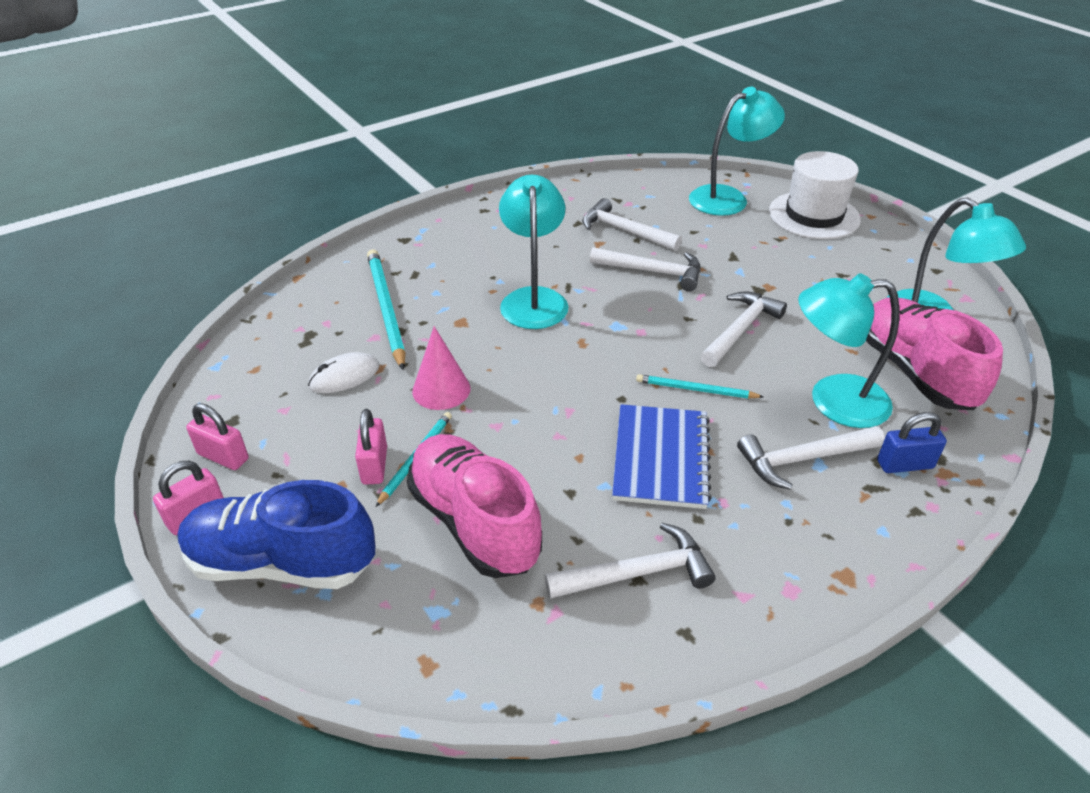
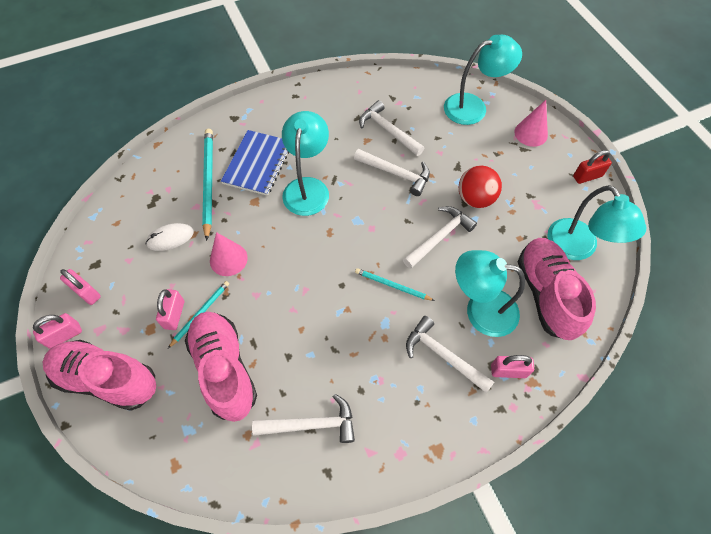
camera: 10 degrees right, 20 degrees up
blue shoe [178,480,375,589] -> pink shoe [43,340,156,411]
blue notebook [612,404,712,509] -> blue notebook moved to [221,130,289,196]
white hammer [737,426,885,490] -> white hammer turned 45 degrees clockwise [406,316,494,393]
white hat [769,151,861,239] -> pink cone [514,100,548,147]
blue padlock [877,412,947,473] -> pink padlock [491,355,534,378]
none -> red ball [459,165,502,208]
none -> red padlock [573,150,612,184]

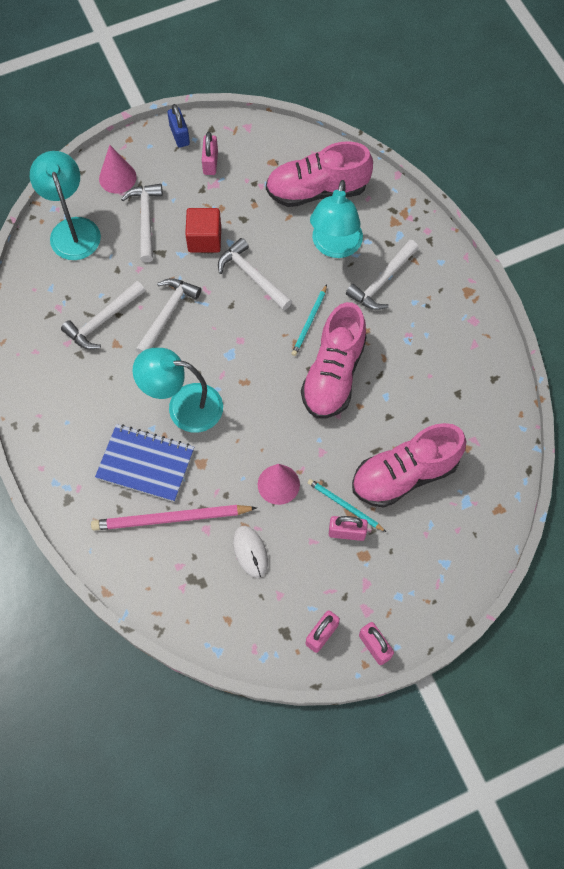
camera: 90 degrees left, 5 degrees up
pink shoe [43,340,156,411] -> pink shoe moved to [301,302,367,418]
turquoise pencil [202,129,213,241] -> pink pencil [91,505,257,531]
white hammer [252,394,355,443] -> white hammer moved to [121,184,163,262]
red ball [459,165,502,208] -> red cube [185,208,221,253]
pink padlock [491,355,534,378] -> pink padlock moved to [202,132,218,175]
turquoise lamp [547,185,646,260] -> none
red padlock [573,150,612,184] -> blue padlock [168,104,190,148]

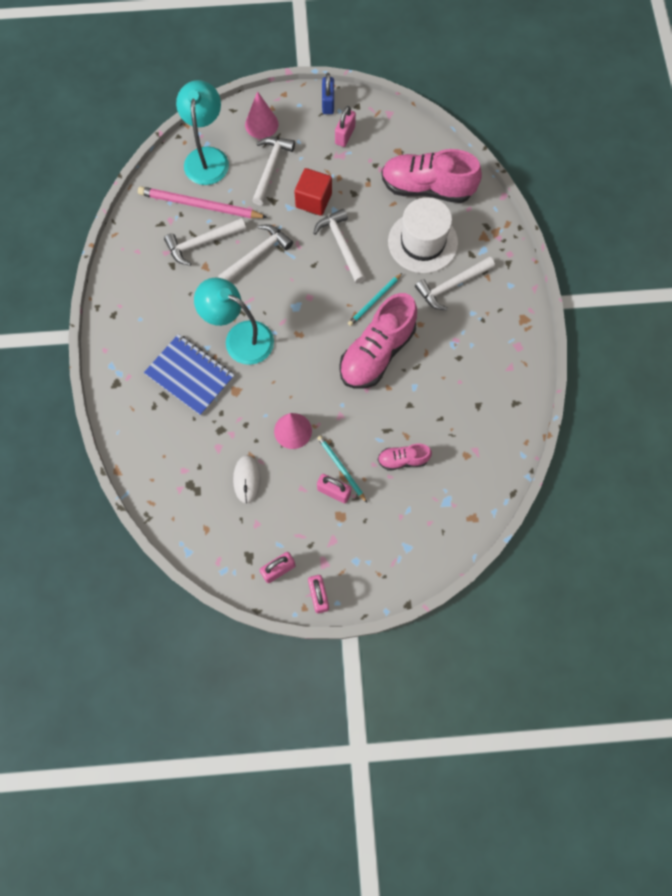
camera: 20 degrees right, 5 degrees up
pink pencil [91,505,257,531] -> pink pencil moved to [138,186,268,218]
turquoise lamp [310,180,363,258] -> white hat [388,197,458,273]
pink shoe [352,423,466,508] -> pink shoe [378,444,432,471], size x0.49

